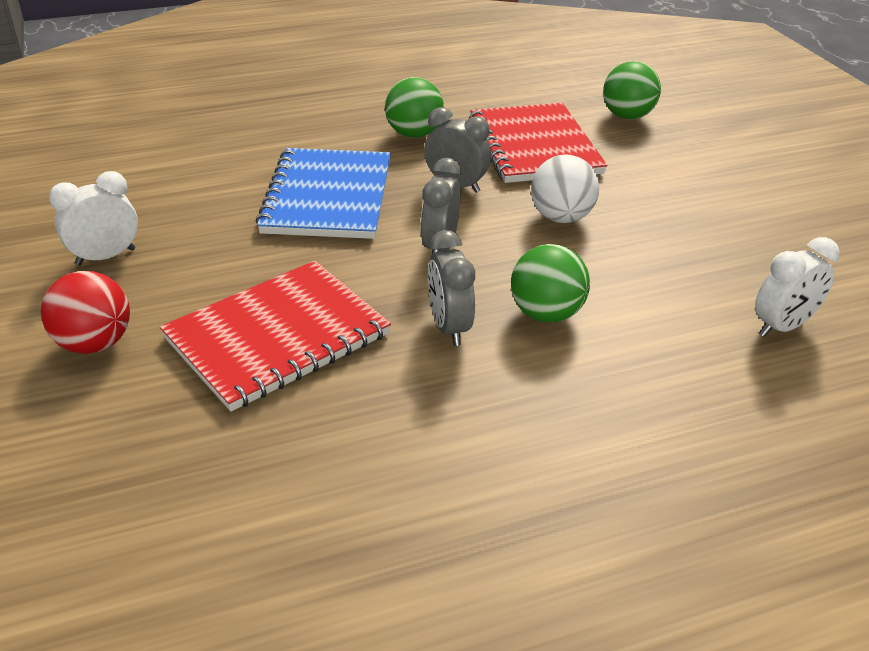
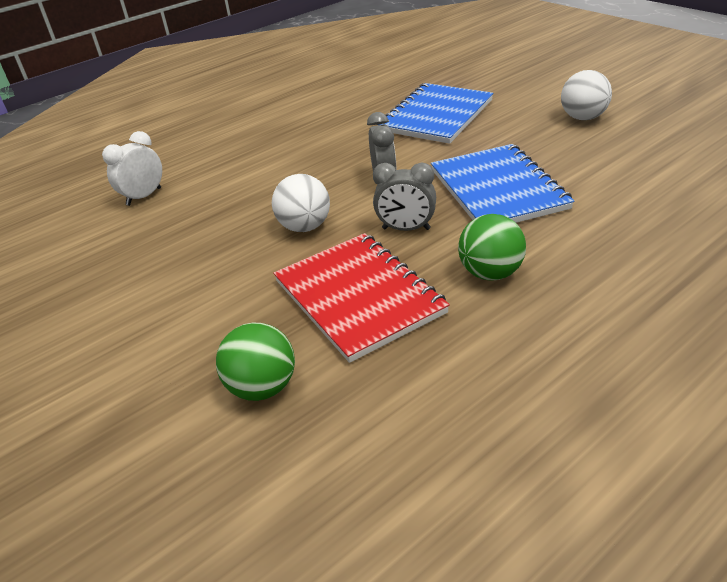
camera: 165 degrees right, 0 degrees up
red ball [41,271,130,354] -> none
white clock [49,171,138,266] -> white ball [561,70,612,120]
red notebook [160,261,391,411] -> blue notebook [378,83,493,144]
grey clock [428,230,475,346] -> none
green ball [511,244,590,323] -> none

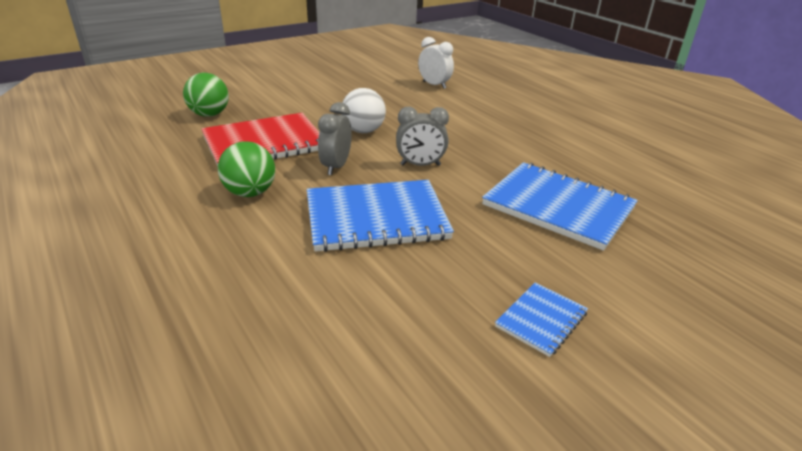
camera: 90 degrees right, 5 degrees down
white ball [561,70,612,120] -> blue notebook [495,282,588,357]

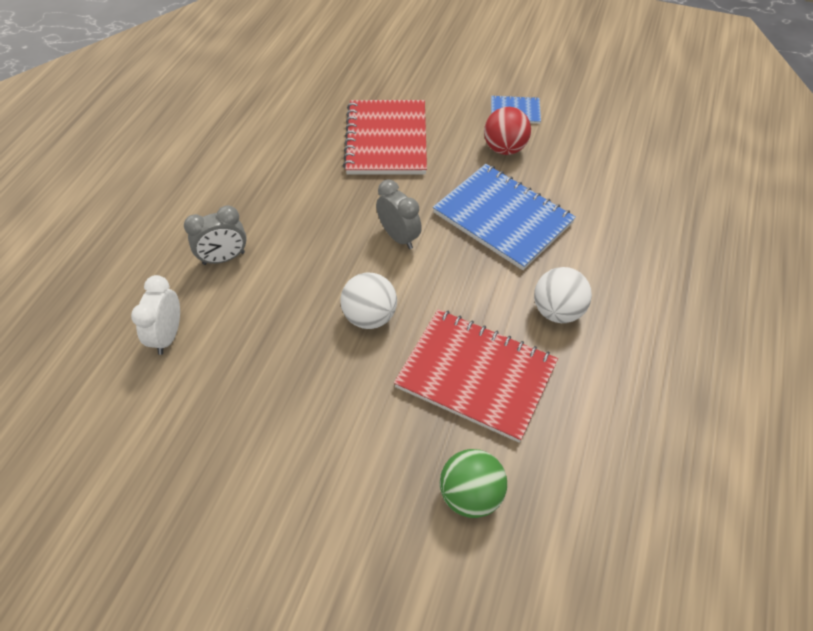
camera: 125 degrees left, 20 degrees up
green ball [218,141,275,197] -> white ball [534,267,592,323]
grey clock [318,102,352,175] -> grey clock moved to [184,205,247,265]
blue notebook [482,162,638,251] -> red notebook [343,100,427,175]
none -> red ball [484,107,531,155]

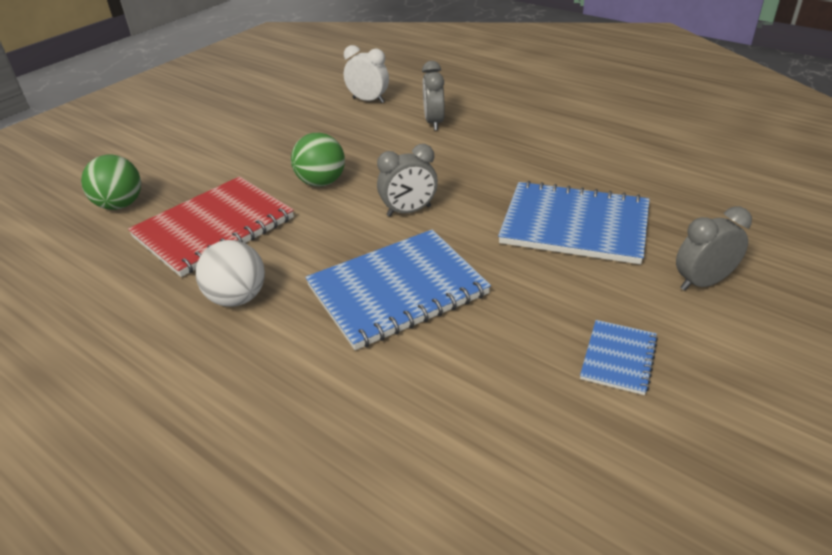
camera: 110 degrees right, 15 degrees down
white ball [340,273,397,329] -> green ball [291,133,345,187]
red notebook [343,100,427,175] -> blue notebook [498,181,650,264]
red ball [484,107,531,155] -> none
none -> grey clock [676,207,752,291]

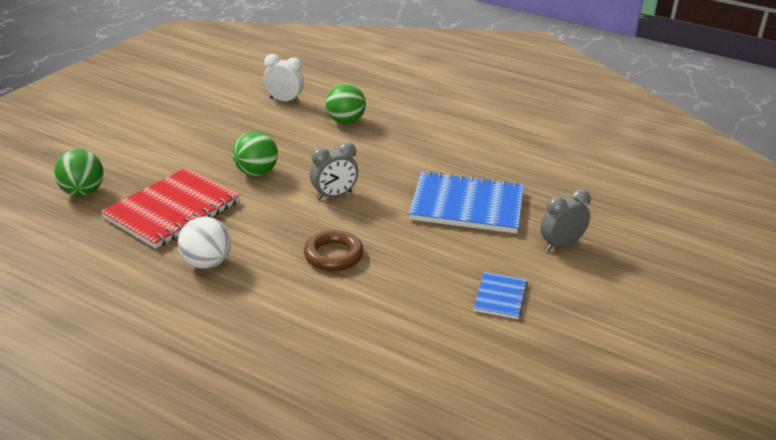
camera: 10 degrees left, 5 degrees down
blue notebook [305,230,491,350] -> brown ring [304,230,364,271]
grey clock [422,61,445,131] -> green ball [325,84,366,124]

